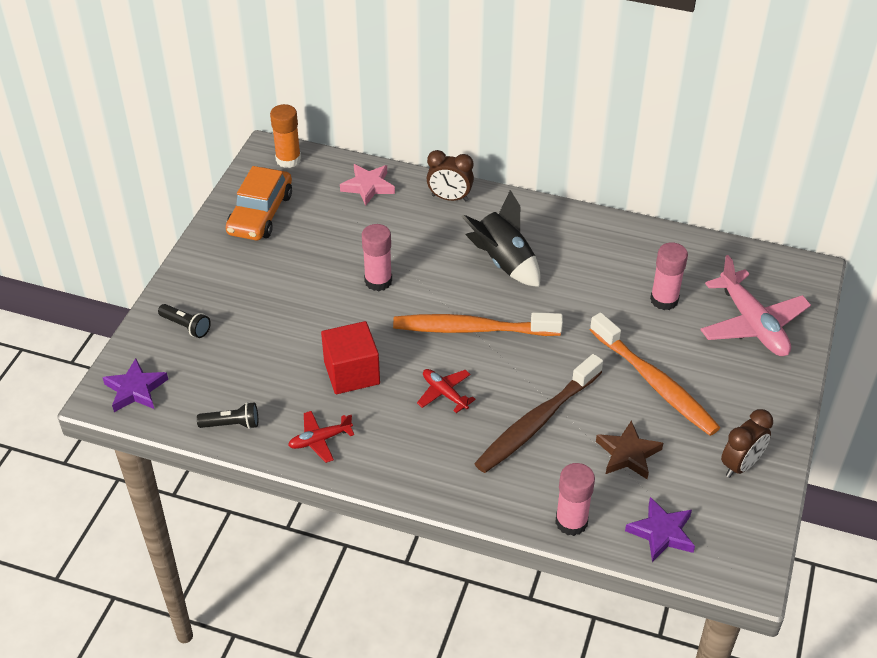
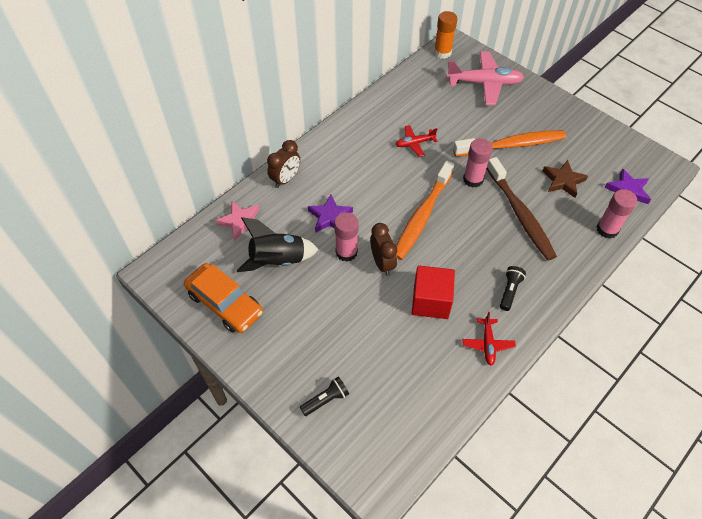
camera: 65 degrees left, 10 degrees up
purple star [102,358,168,412] -> purple star moved to [308,194,353,233]
black flashlight [197,402,258,429] -> black flashlight moved to [500,266,526,311]
orange glue stick [270,104,301,168] -> orange glue stick moved to [434,11,457,59]
red plane [417,369,476,413] -> red plane moved to [395,125,438,157]
black rocket [462,190,540,287] -> black rocket moved to [237,217,319,272]
pink glue stick [650,242,688,310] -> pink glue stick moved to [463,138,493,188]
brown clock [721,409,773,478] -> brown clock moved to [370,223,397,276]

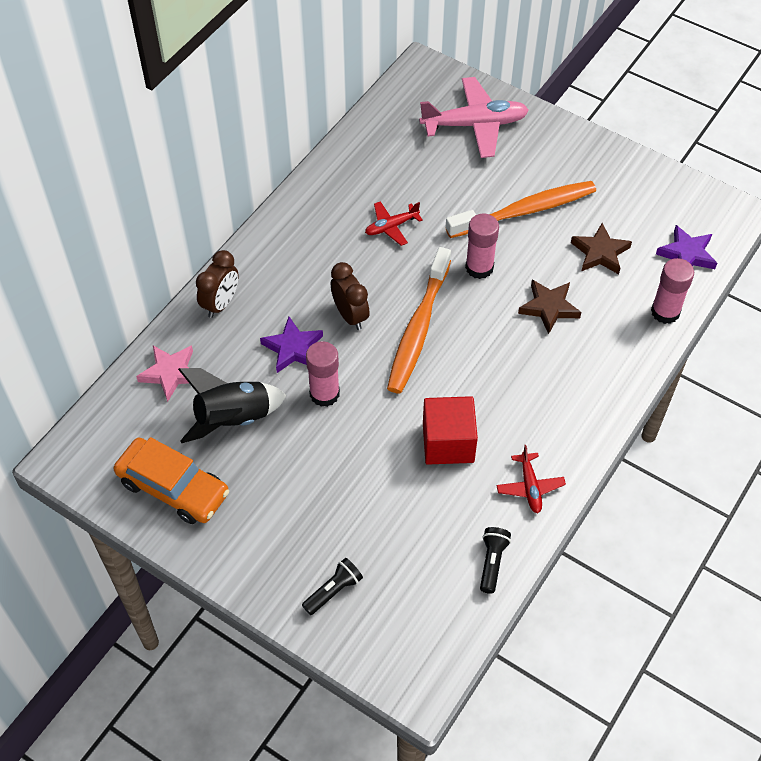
camera: 10 degrees left, 0 degrees up
brown clock [370,223,397,276] -> brown clock moved to [331,262,370,330]
orange glue stick [434,11,457,59] -> none
brown toothbrush [487,157,557,261] -> brown star [518,280,581,334]
black flashlight [500,266,526,311] -> black flashlight moved to [480,527,511,594]

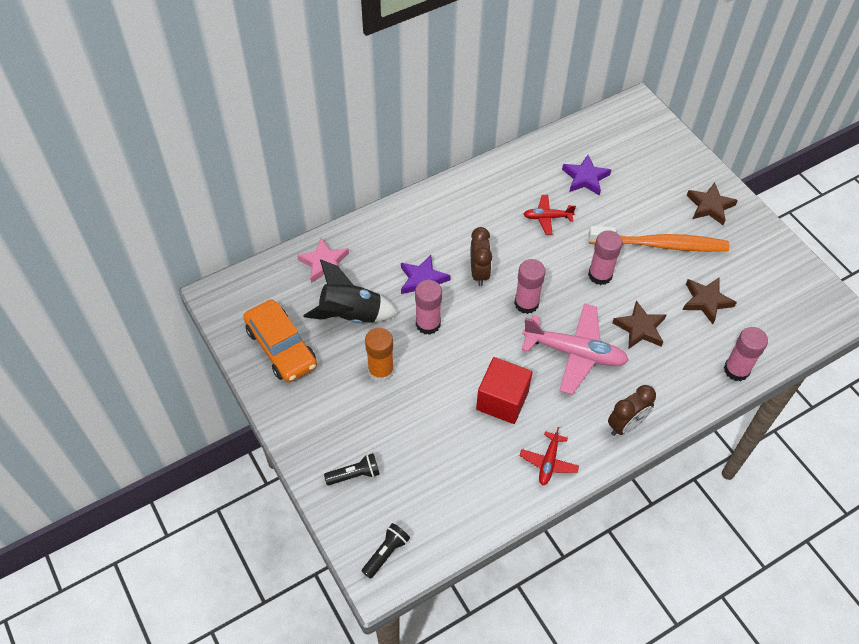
camera: 25 degrees right, 0 degrees up
brown clock [196,250,239,318] -> brown clock moved to [608,385,656,436]
orange toothbrush [387,247,451,394] -> pink glue stick [514,259,546,314]
pink plane [419,77,529,158] -> pink plane moved to [522,304,629,395]
black flashlight [480,527,511,594] -> black flashlight moved to [362,523,410,579]
purple star [656,225,717,269] -> purple star moved to [562,155,611,196]
none -> orange glue stick [365,328,394,382]
none -> brown star [686,182,738,225]

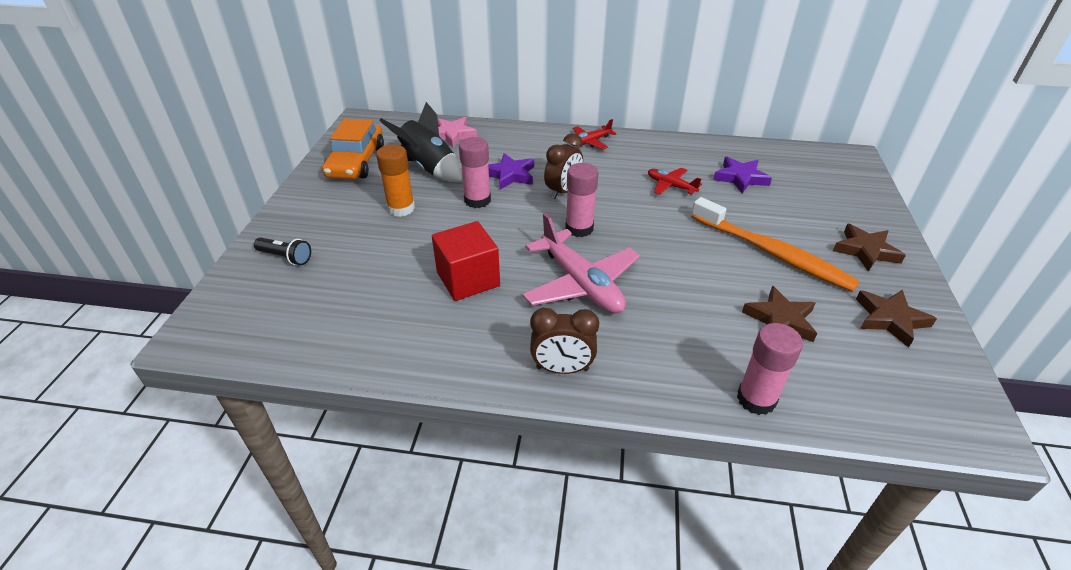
camera: 40 degrees right, 15 degrees down
black flashlight [362,523,410,579] -> none
red plane [520,427,579,486] -> red plane moved to [571,119,616,149]
pink glue stick [588,230,623,285] -> none
brown star [612,300,667,348] -> brown star moved to [856,290,937,348]

